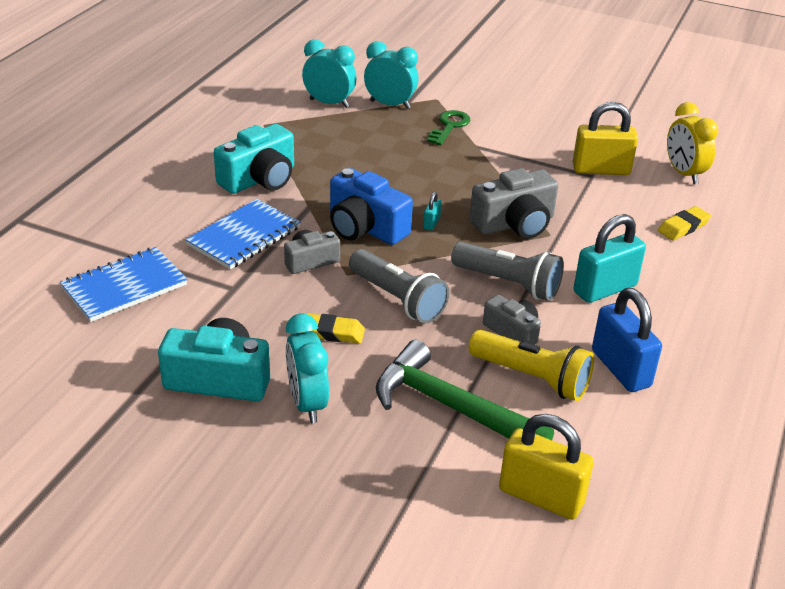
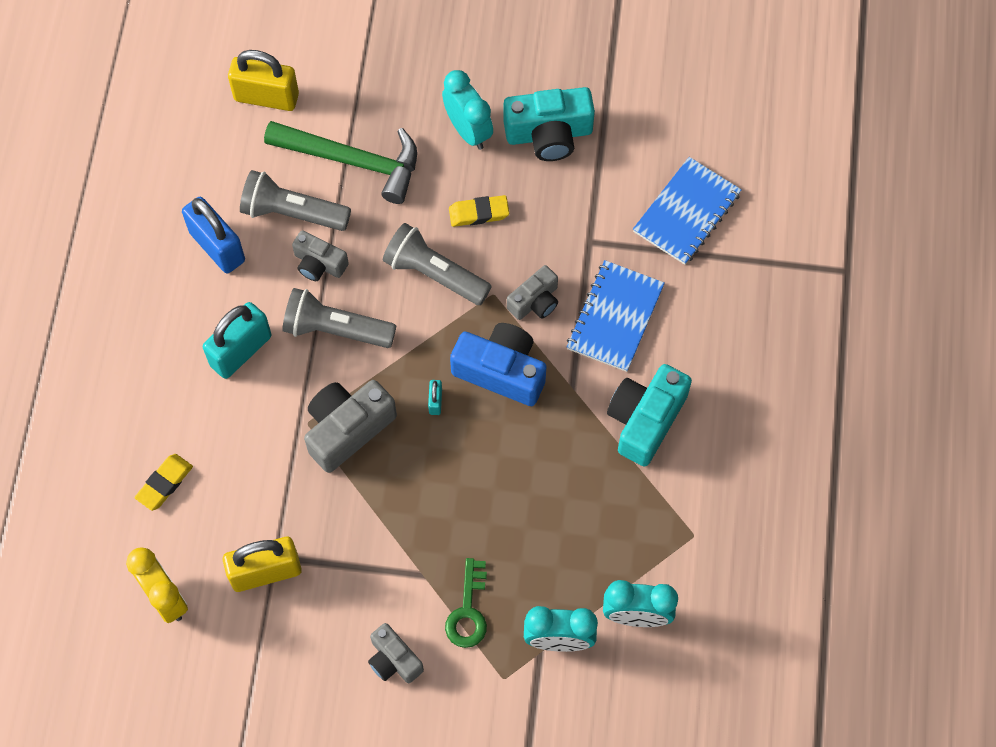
camera: 165 degrees right, 30 degrees up
yellow flashlight [469,330,594,401] -> grey flashlight [240,170,351,231]
none -> grey camera [368,623,424,683]

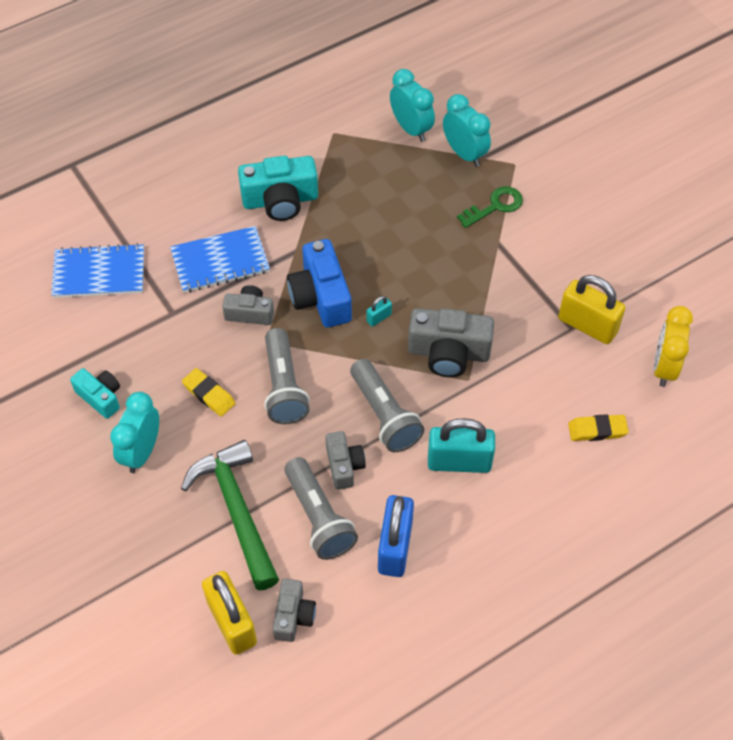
camera: 130 degrees left, 10 degrees down
grey camera [368,623,424,683] -> grey camera moved to [273,579,316,642]
turquoise camera [503,87,595,161] -> turquoise camera [70,368,120,419], size x0.60

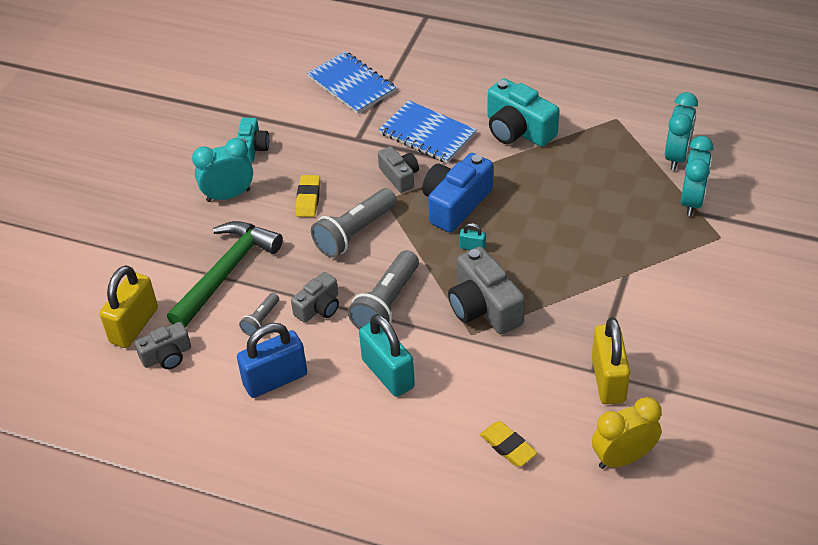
camera: 55 degrees right, 10 degrees down
grey flashlight [284,457,358,560] -> grey flashlight [239,293,279,336], size x0.51
green key [457,186,523,228] -> none

